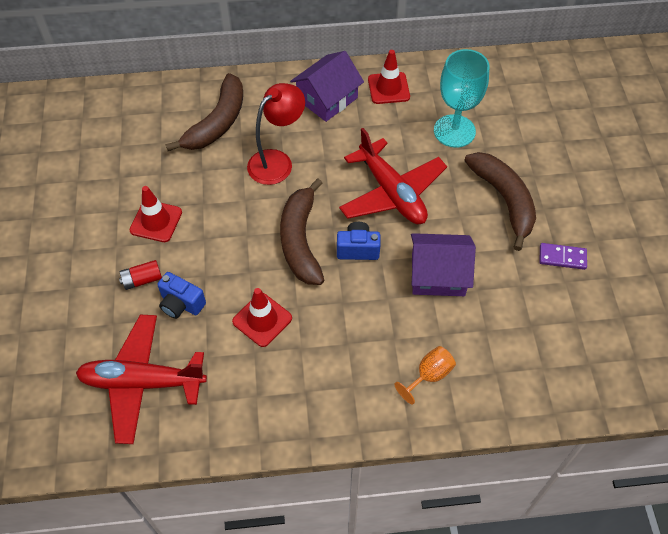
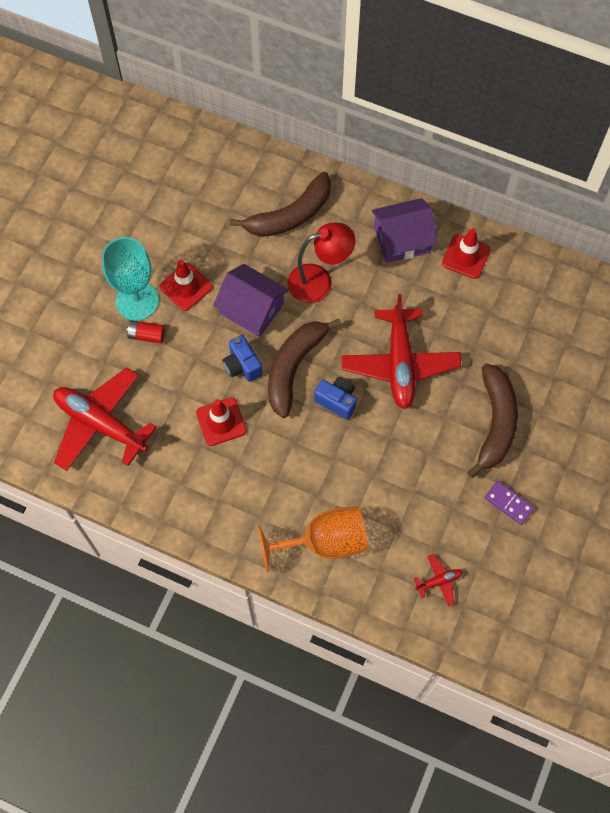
camera: 30 degrees right, 10 degrees up
blue camera [157,272,206,319] -> blue camera moved to [222,335,262,382]
orange goblet [394,346,456,404] -> orange goblet [258,506,368,572], size x1.86
purple house [411,233,476,296] -> purple house moved to [213,264,289,337]
turquoise goblet [434,49,490,148] -> turquoise goblet moved to [102,237,159,321]
none -> red plane [414,554,463,606]

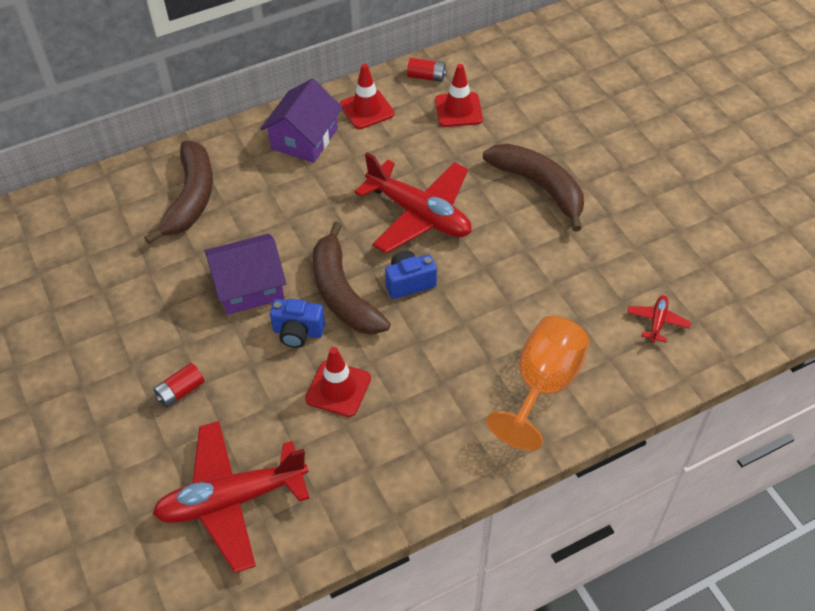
camera: 50 degrees left, 15 degrees down
turquoise goblet [102,237,159,321] -> none
red traffic cone [160,260,212,311] -> red traffic cone moved to [435,64,483,127]
red lamp [287,223,355,303] -> none
purple domino [485,481,534,525] -> none
none -> red battery [407,58,447,82]

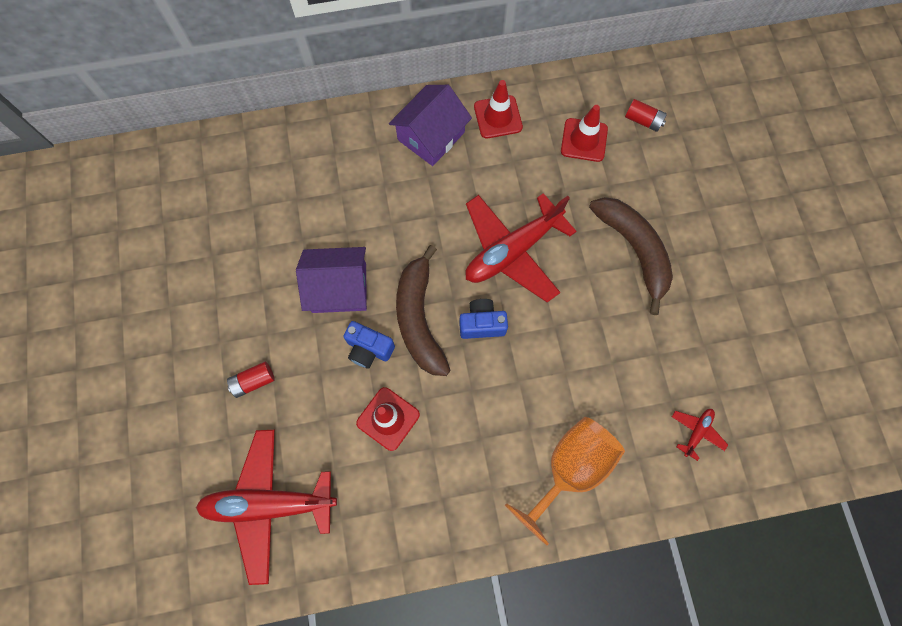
camera: 15 degrees right, 20 degrees up
brown banana [144,141,213,244] -> none
red plane [355,152,471,253] -> red plane turned 90 degrees clockwise [465,193,577,303]
red battery [407,58,447,82] -> red battery moved to [625,99,667,132]

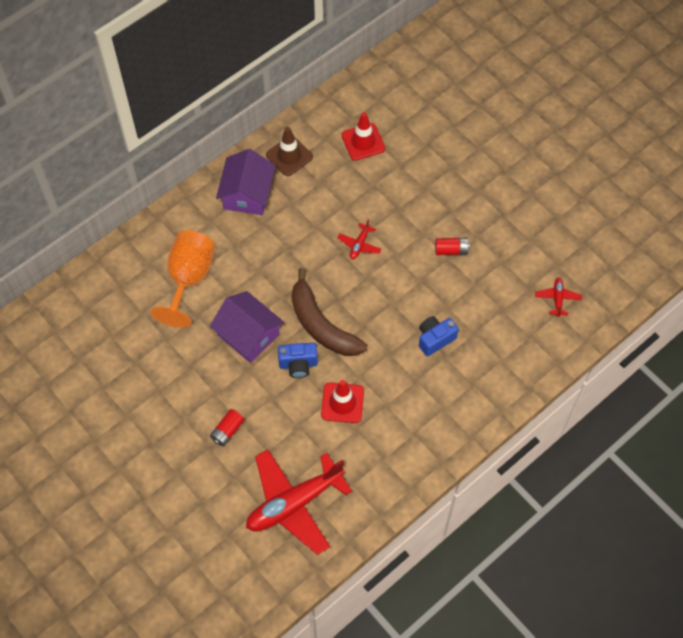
camera: 30 degrees left, 10 degrees down
purple house [296,247,367,313] -> purple house turned 75 degrees clockwise [210,291,284,363]
blue camera [459,299,508,339] -> blue camera moved to [419,316,459,356]
red plane [465,193,577,303] -> red plane [337,220,381,259], size x0.42
red traffic cone [474,80,523,139] -> brown traffic cone [266,127,313,176]
orange goblet [505,417,625,546] -> orange goblet moved to [151,230,215,328]
brown banana [589,197,673,315] -> none
red battery [625,99,667,132] -> red battery moved to [435,238,470,255]

